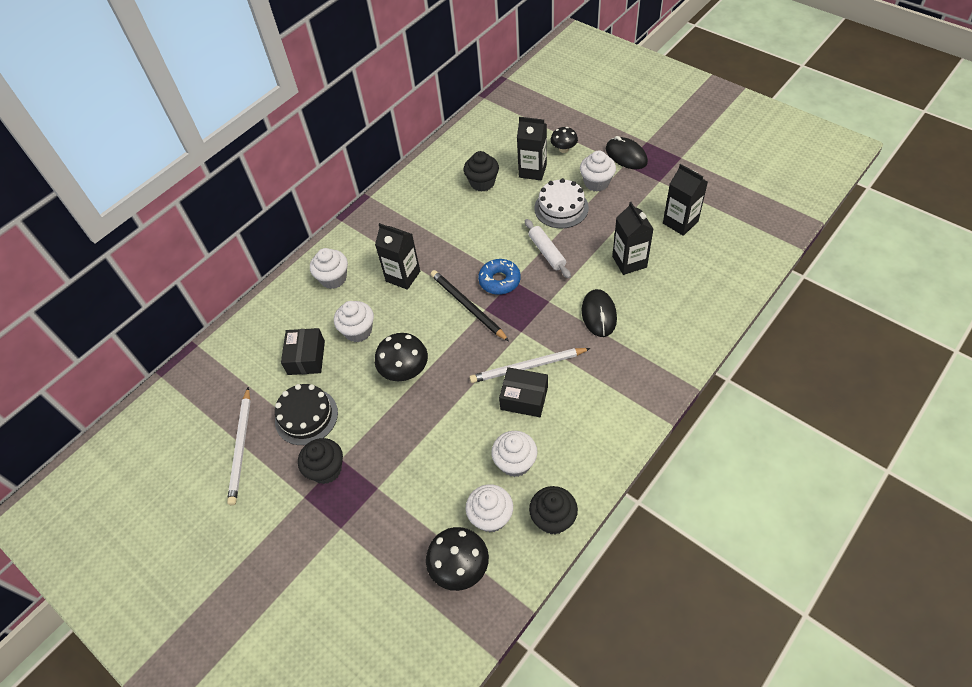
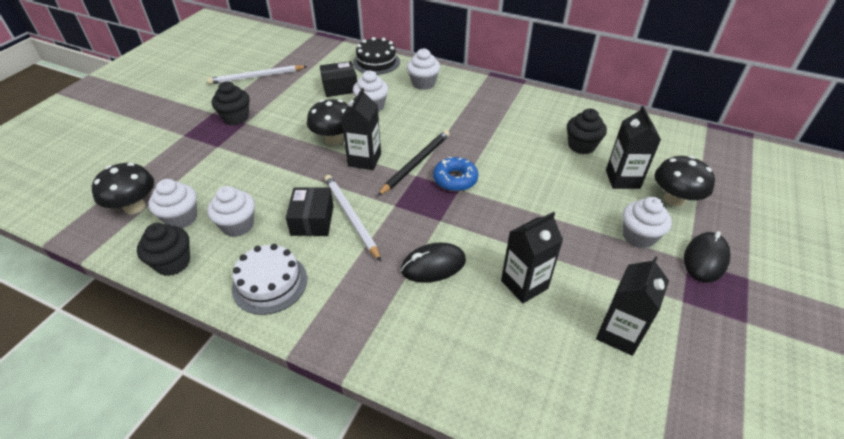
camera: 70 degrees right, 10 degrees down
black cake [275,384,338,445] -> black cake moved to [353,37,400,75]
black carton [375,223,420,290] -> black carton moved to [341,88,381,170]
white rolling pin [525,219,571,279] -> none
white cake [534,178,589,229] -> white cake moved to [232,244,307,315]
black mushroom [550,127,578,153] -> black mushroom [655,156,715,207], size x1.60

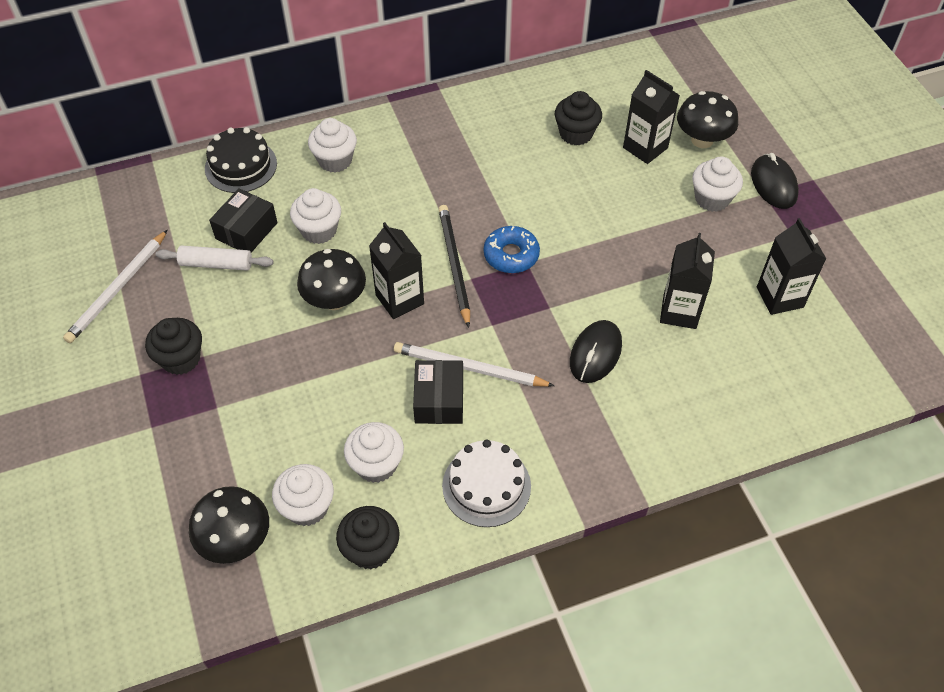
camera: 45 degrees left, 10 degrees up
black box [286,187,334,236] -> black box turned 45 degrees clockwise [413,360,463,424]
none -> white rolling pin [156,245,274,271]

